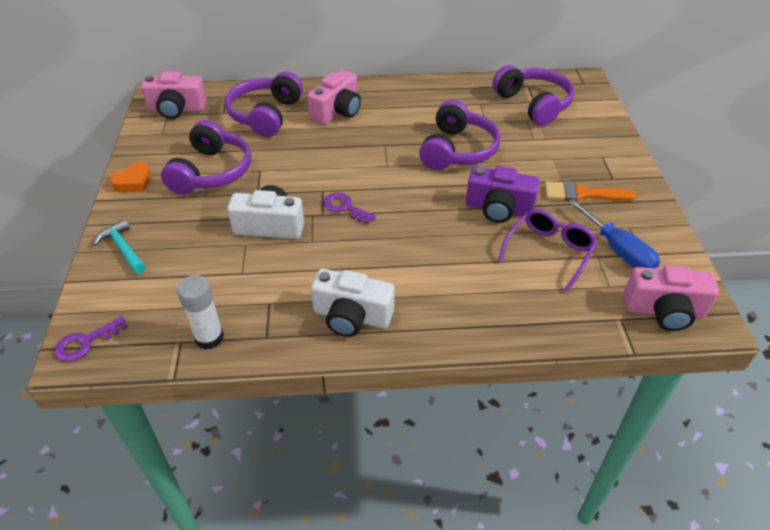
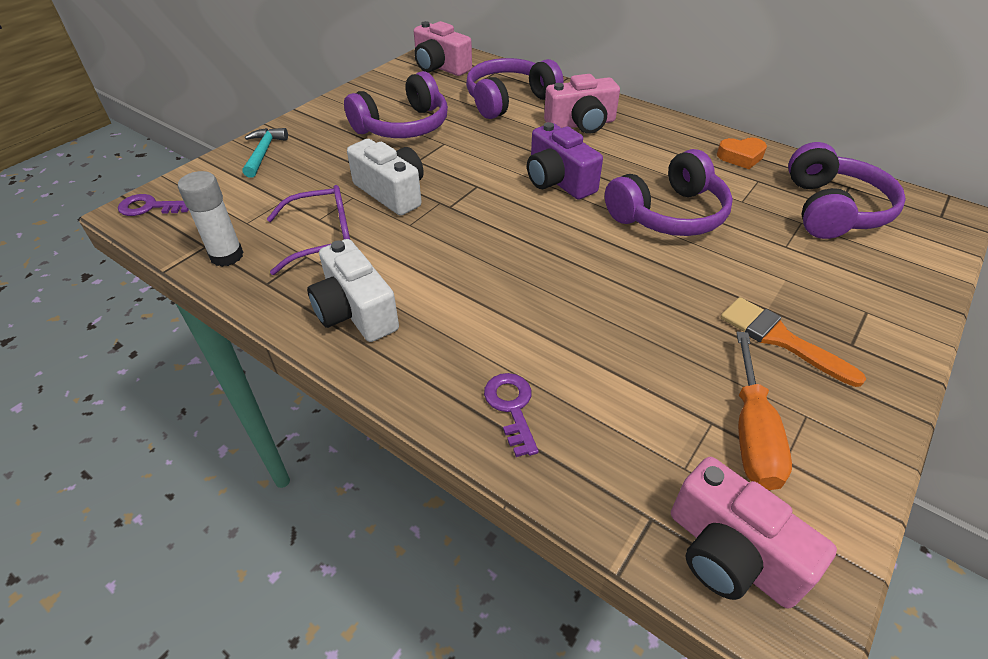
camera: 40 degrees right, 0 degrees up
orange heart [110,162,151,192] -> orange heart moved to [717,137,767,169]
purple key [323,192,376,224] -> purple key moved to [484,373,539,457]
purple camera [466,166,540,223] -> purple camera moved to [527,122,603,200]
purple glasses [498,209,598,292] -> purple glasses moved to [267,185,350,275]
blue screwdriver [568,199,660,269] -> orange screwdriver [736,332,792,490]

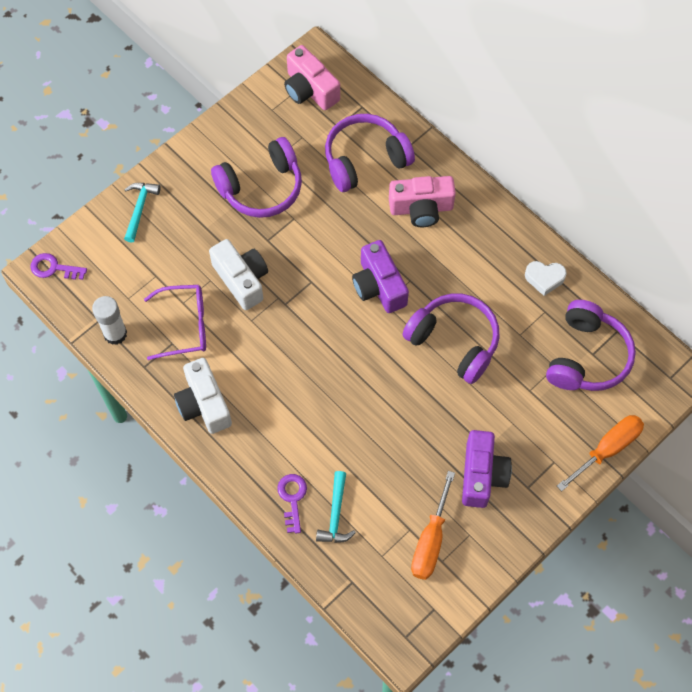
camera: 10 degrees right, 20 degrees up
purple headphones [605,149,733,236] -> purple headphones turned 120 degrees counterclockwise [402,294,500,384]
pink camera [671,457,837,609] -> none
orange heart [717,137,767,169] -> white heart [525,261,567,296]
orange brush [720,297,866,387] -> purple camera [462,430,512,508]
none -> turquoise hammer [316,471,356,543]
none -> orange screwdriver [557,415,644,491]

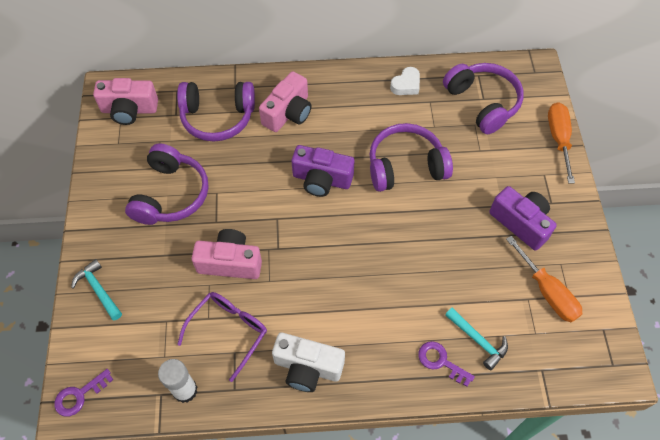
camera: 50 degrees left, 5 degrees down
white camera [209,239,268,310] -> pink camera [192,229,262,279]
purple headphones [325,114,415,192] -> purple headphones turned 105 degrees counterclockwise [177,82,255,141]

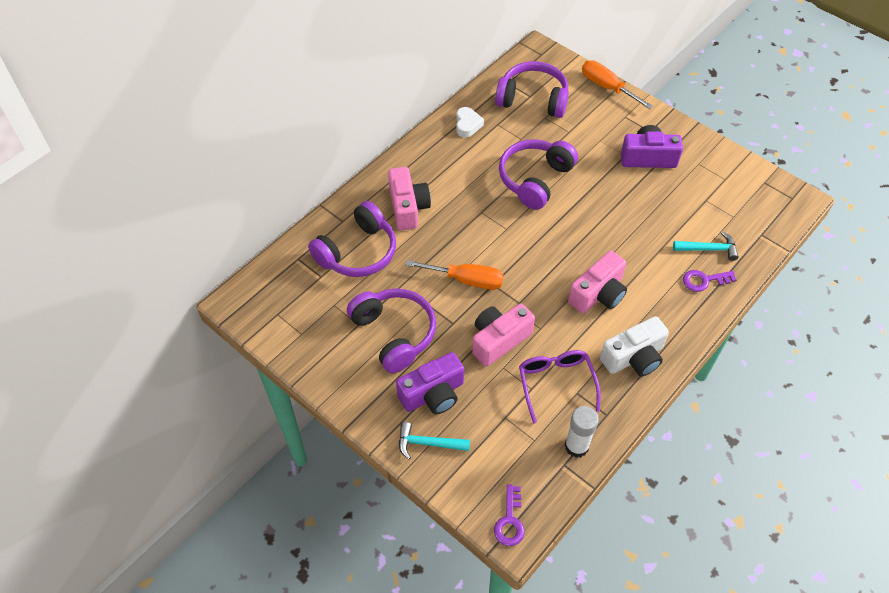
camera: 45 degrees left, 5 degrees down
pink camera [93,78,158,125] -> pink camera moved to [568,251,627,314]
purple camera [292,145,355,197] -> purple camera moved to [396,352,464,414]
orange screwdriver [506,236,582,322] -> orange screwdriver moved to [406,260,503,290]

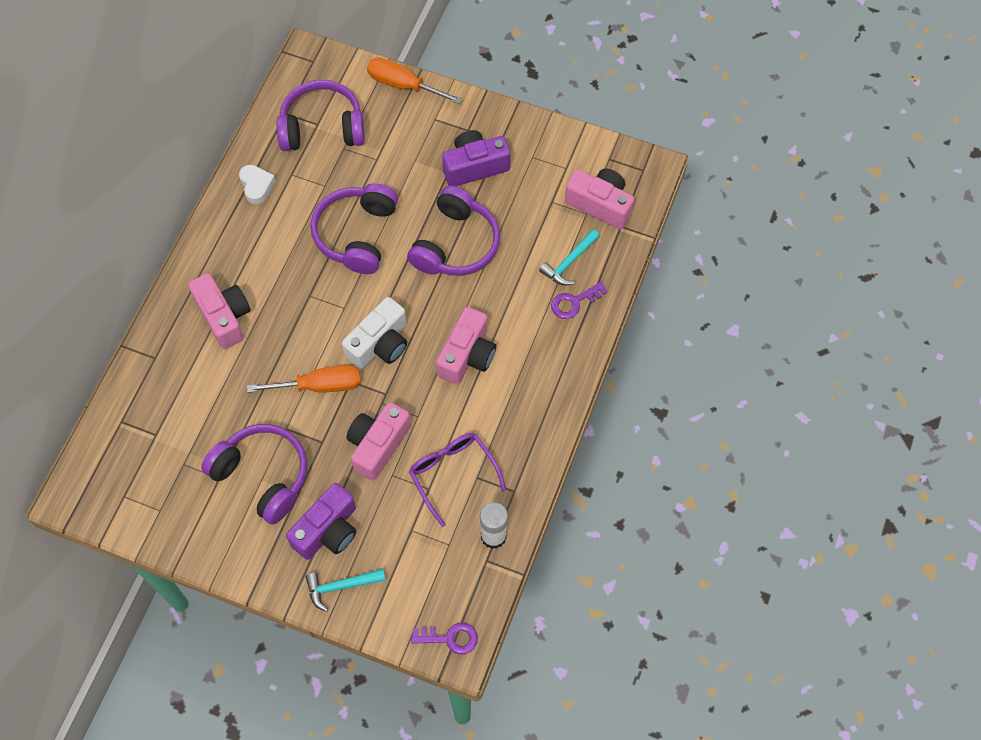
camera: 20 degrees left, 10 degrees up
purple headphones [308,201,396,277] -> purple headphones moved to [407,186,500,276]
purple key [494,484,525,546] -> purple key turned 75 degrees counterclockwise [411,623,478,655]
white camera [600,316,669,377] -> white camera moved to [342,297,407,370]
turquoise hammer [673,232,739,261] -> turquoise hammer turned 150 degrees clockwise [539,229,600,286]
none -> pink camera [565,169,634,229]

